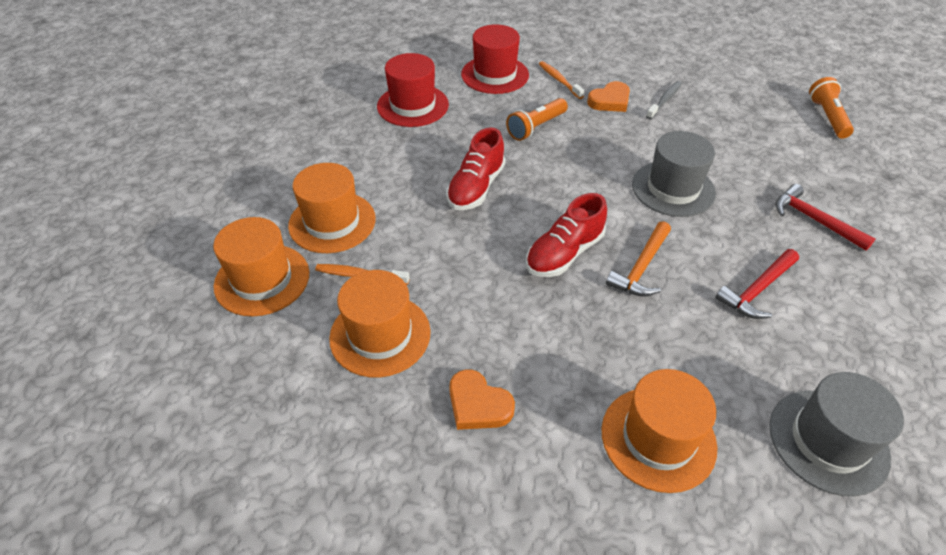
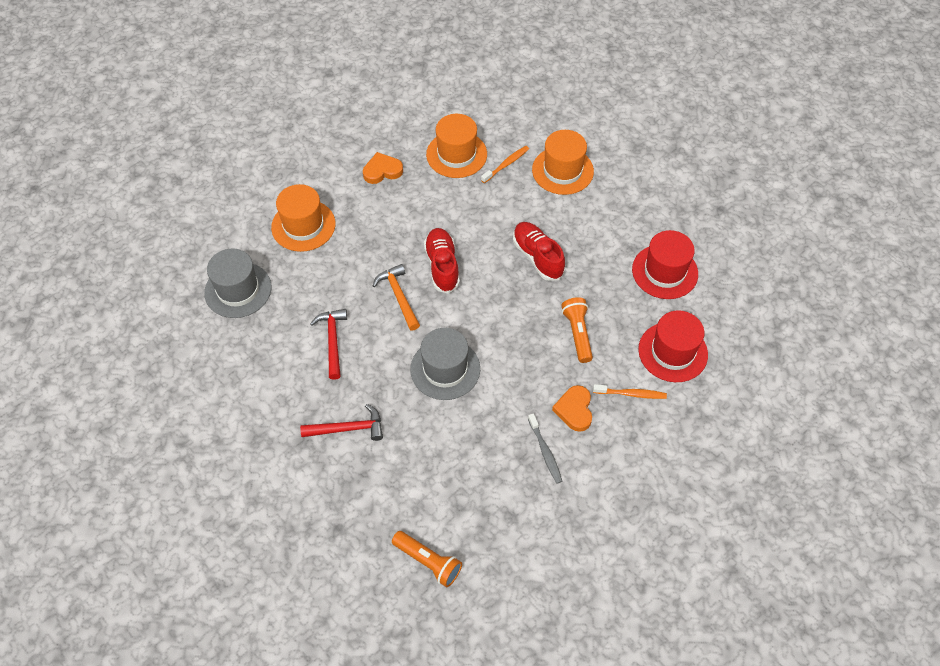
camera: 125 degrees right, 10 degrees up
orange hat [213,217,310,316] -> none

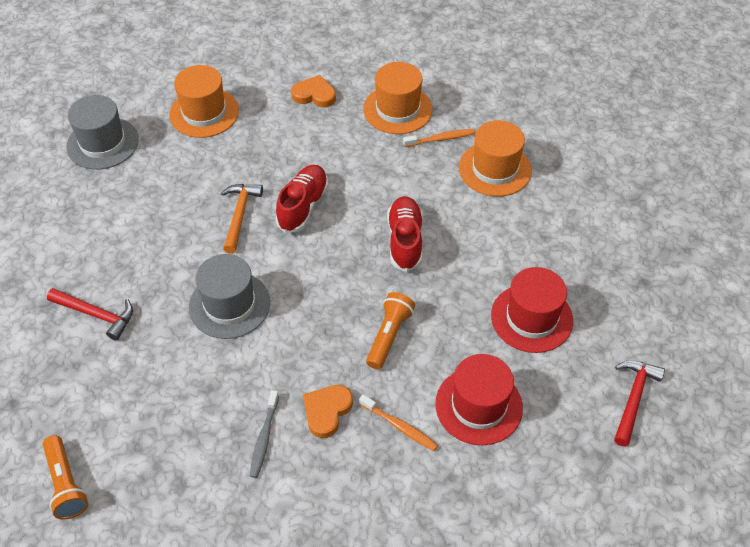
camera: 30 degrees right, 5 degrees down
red hammer [310,309,347,380] -> red hammer moved to [614,360,665,446]

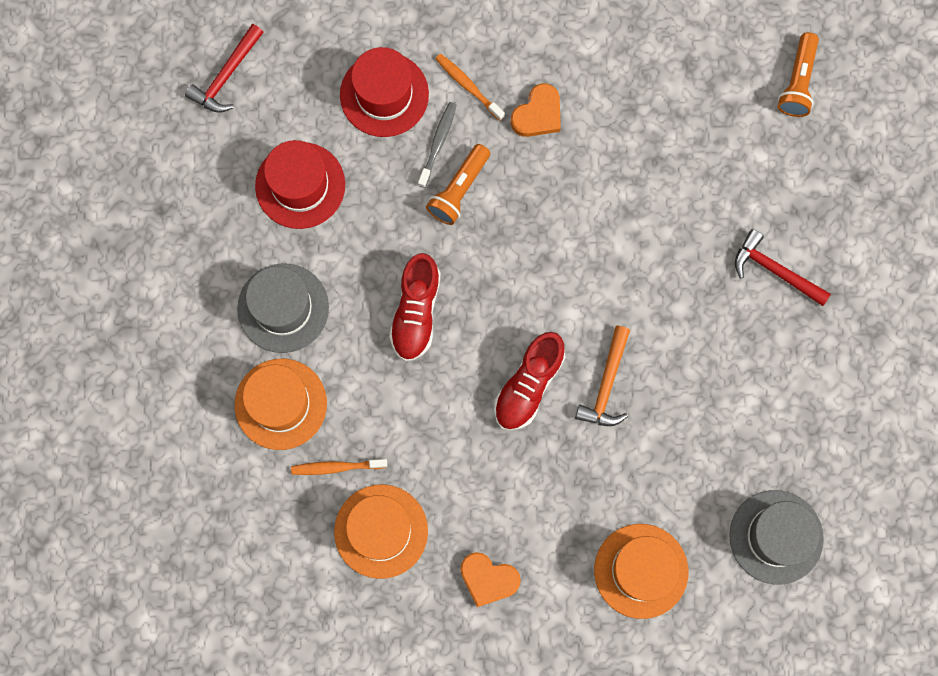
camera: 170 degrees left, 25 degrees up
orange flashlight [43,435,88,519] -> orange flashlight turned 150 degrees counterclockwise [778,32,819,117]
grey hat [189,254,270,339] -> grey hat moved to [237,263,329,353]
grey toothbrush [250,390,279,478] -> grey toothbrush moved to [418,102,457,188]

